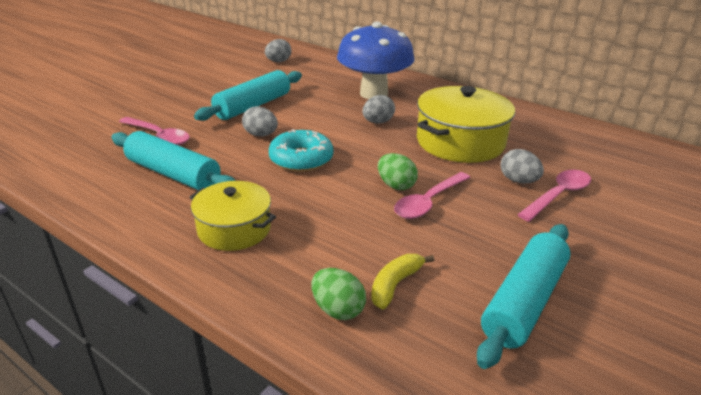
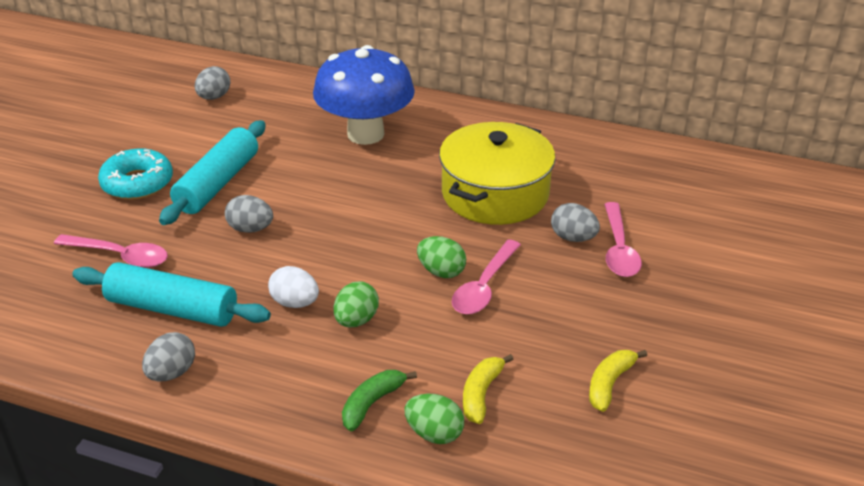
camera: 15 degrees left, 5 degrees up
yellow pot [189,181,276,251] -> none
turquoise donut [269,129,334,172] -> turquoise donut moved to [98,148,173,200]
grey egg [362,95,395,123] -> grey egg moved to [142,332,195,381]
turquoise rolling pin [477,224,570,369] -> yellow banana [589,350,647,412]
pink spoon [517,170,591,222] -> pink spoon turned 150 degrees clockwise [604,202,642,277]
none -> white egg [268,266,319,308]
none -> green egg [334,281,379,327]
none -> green banana [342,370,417,431]

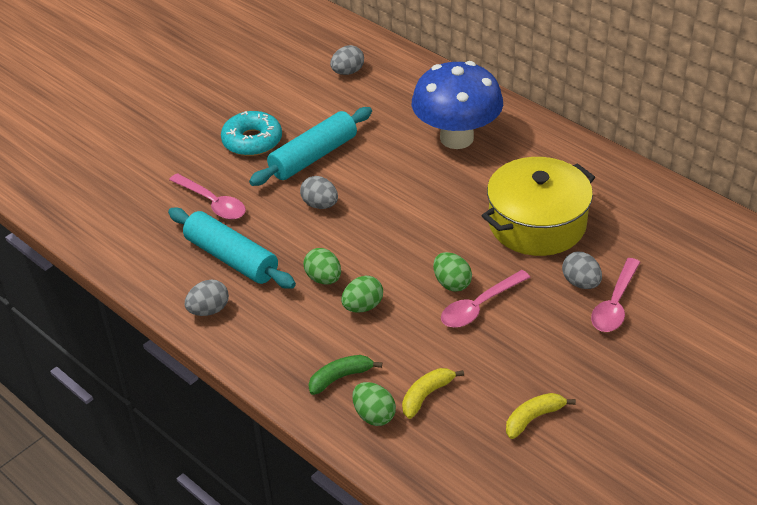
camera: 25 degrees right, 5 degrees up
white egg [268,266,319,308] -> green egg [303,248,341,285]

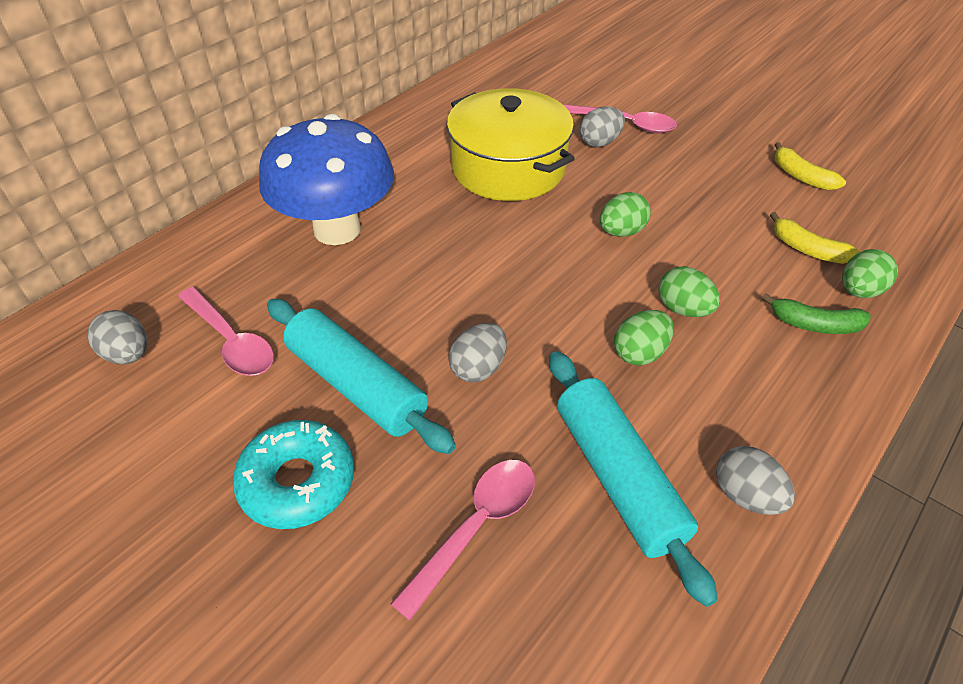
camera: 95 degrees left, 5 degrees up
turquoise rolling pin [168,208,296,289] -> turquoise rolling pin turned 60 degrees counterclockwise [549,351,718,607]
green banana [308,355,382,395] -> green banana turned 45 degrees counterclockwise [762,293,871,334]
pink spoon [441,270,531,328] -> pink spoon moved to [178,287,274,376]

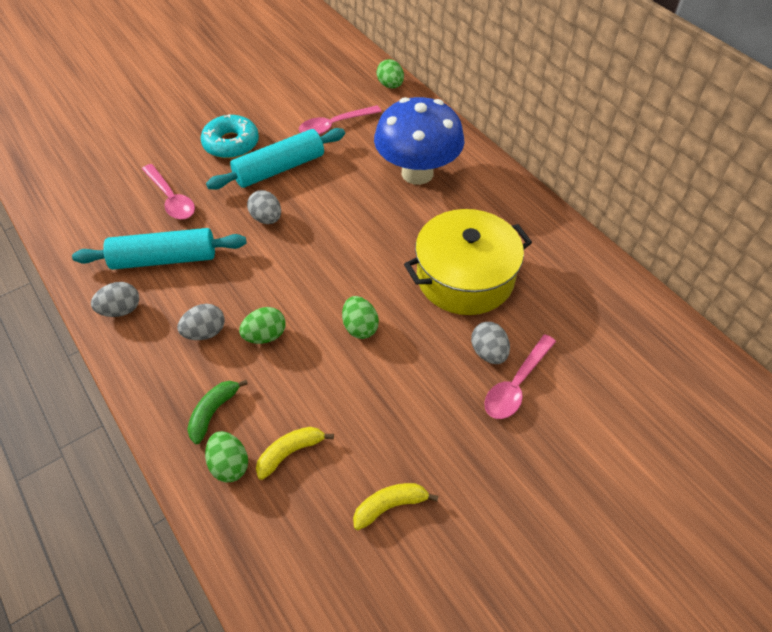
camera: 105 degrees right, 5 degrees up
grey egg [87,310,147,364] -> grey egg moved to [177,304,225,340]
green egg [614,310,674,366] -> green egg moved to [377,59,404,89]

